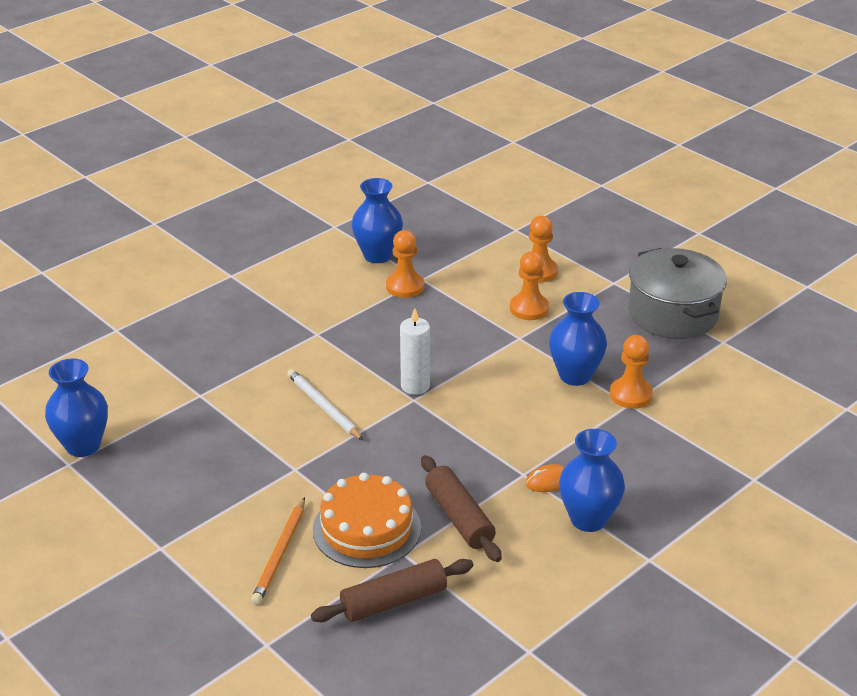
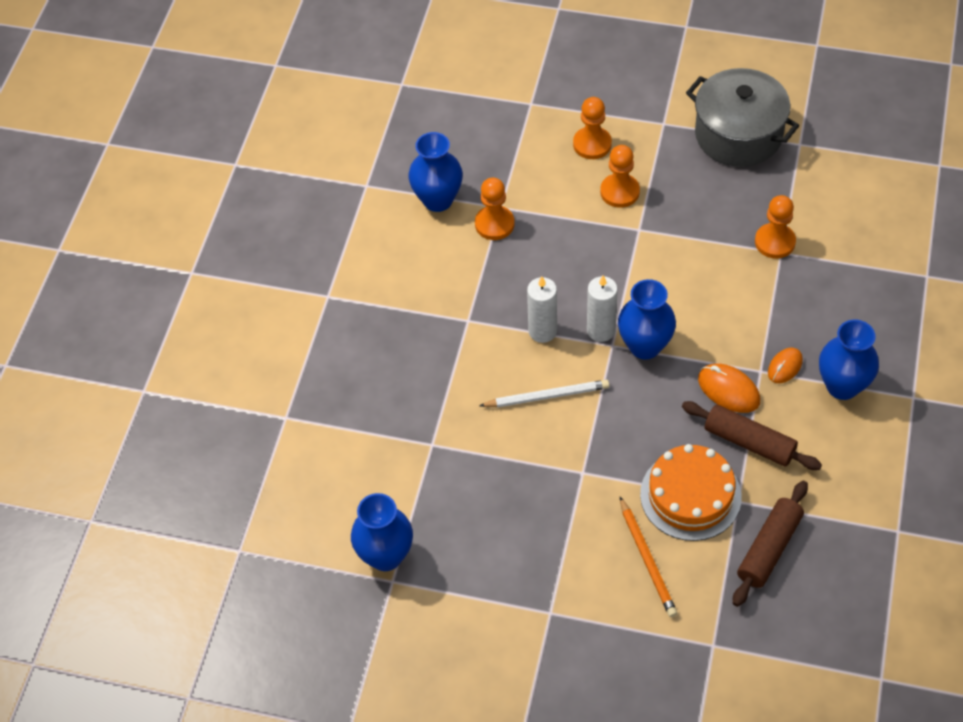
camera: 30 degrees left, 20 degrees up
white pencil [287,369,364,441] -> white pencil turned 150 degrees clockwise [479,380,610,408]
blue vase [549,292,607,386] -> blue vase moved to [618,279,676,359]
none -> white candle [527,276,557,343]
none -> orange mouse [698,363,760,413]

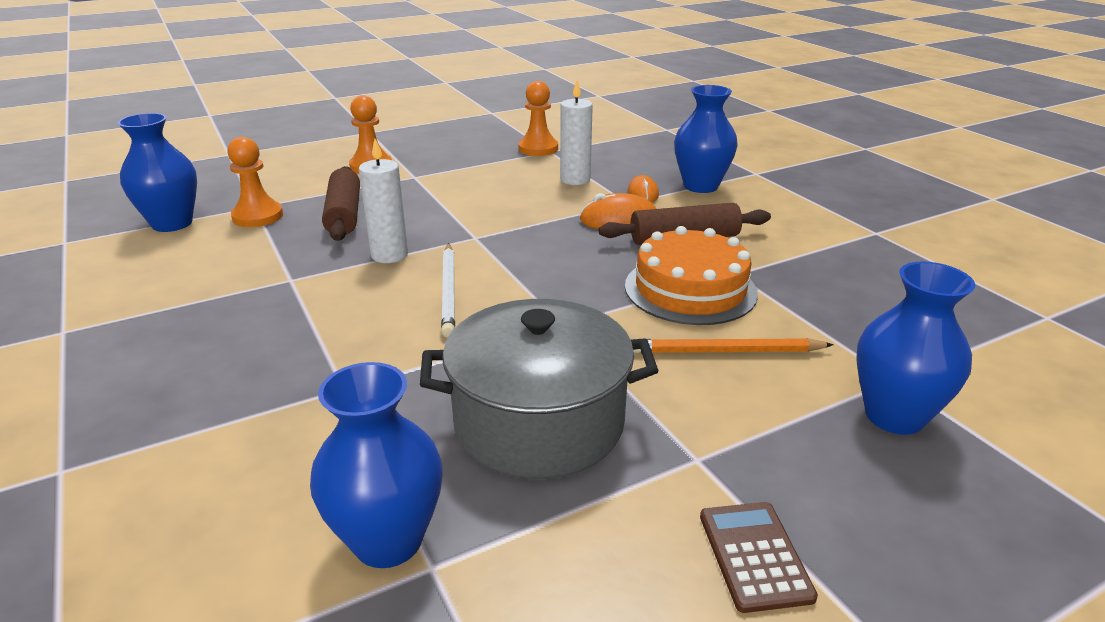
camera: 45 degrees left, 25 degrees down
white pencil [479,380,610,408] -> white pencil turned 135 degrees clockwise [441,243,455,337]
orange pawn [573,97,612,159] -> none
white candle [587,275,618,342] -> white candle moved to [560,81,593,185]
blue vase [618,279,676,359] -> blue vase moved to [856,262,975,435]
orange pencil [620,497,677,617] -> orange pencil turned 150 degrees clockwise [633,338,834,353]
grey pot [686,68,799,167] -> grey pot moved to [420,299,659,479]
brown rolling pin [733,481,808,607] -> brown rolling pin moved to [322,166,360,241]
none -> brown calculator [700,502,818,613]

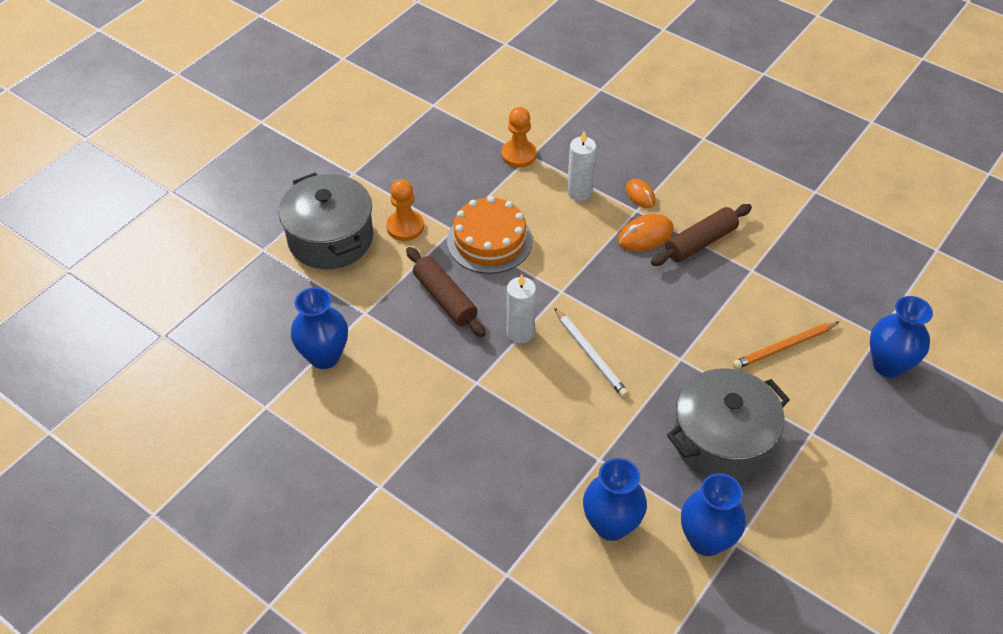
camera: 25 degrees left, 20 degrees up
orange pawn [227,137,283,227] -> none
orange cake [625,226,758,325] -> orange cake moved to [447,196,533,274]
blue vase [674,85,738,193] -> blue vase moved to [583,458,647,541]
brown calculator [700,502,818,613] -> none
none -> grey pot [279,172,373,269]

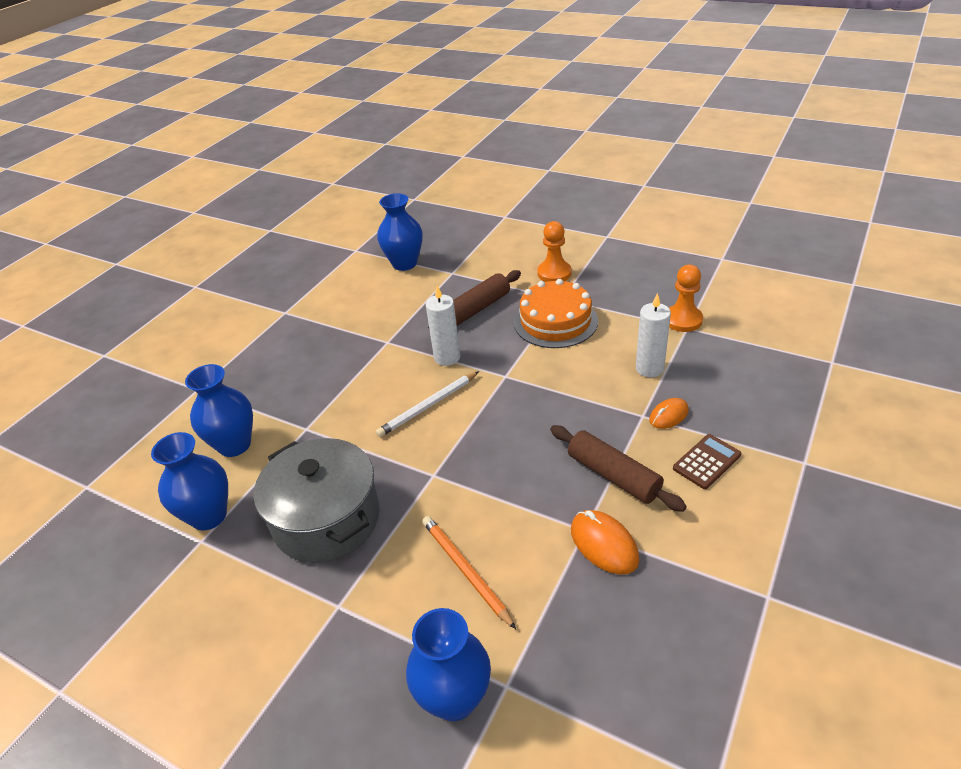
camera: 85 degrees right, 10 degrees down
grey pot [279,172,373,269] -> none
orange mouse [617,214,674,251] -> orange mouse moved to [571,510,640,575]
none -> brown calculator [673,434,742,489]

